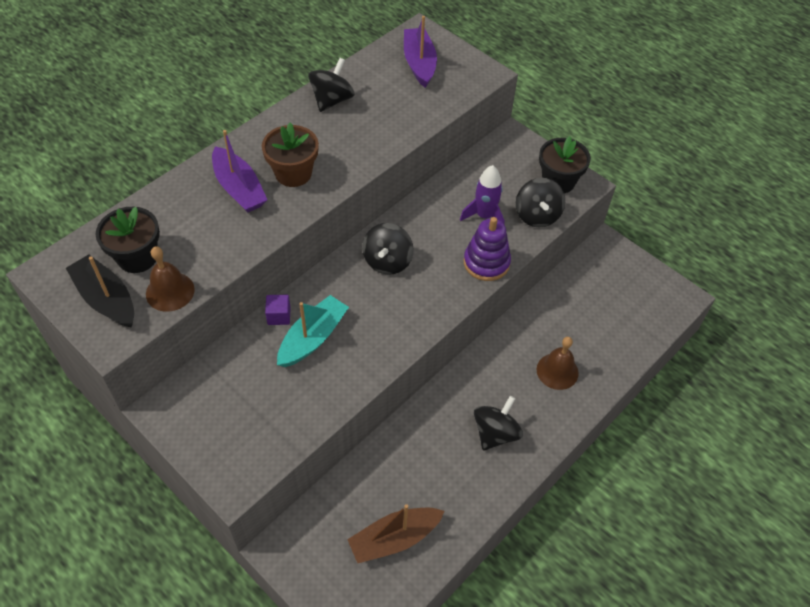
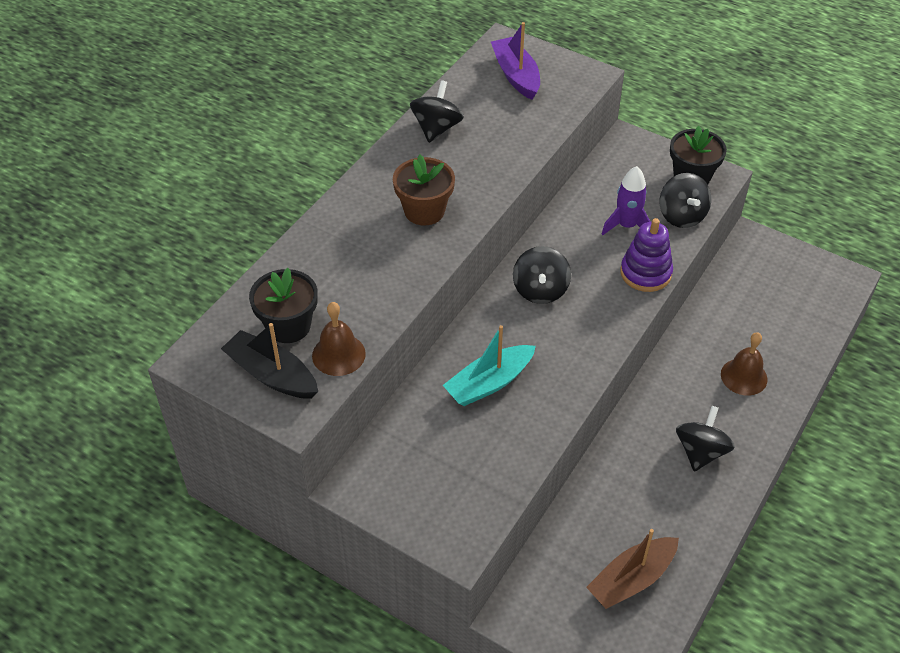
camera: 10 degrees left, 5 degrees down
purple boat [212,130,267,213] -> none
purple cube [265,295,291,325] -> none
turquoise boat [277,295,349,367] -> turquoise boat turned 150 degrees counterclockwise [443,325,536,406]

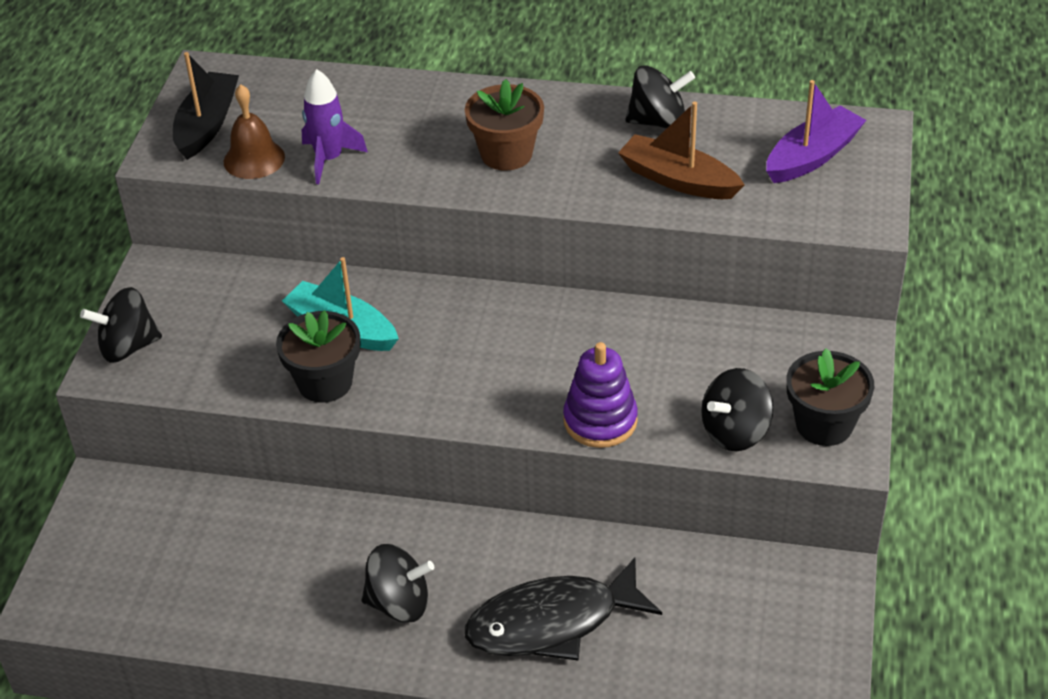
camera: 70 degrees right, 5 degrees down
black flower pot [249,268,318,343] -> black flower pot moved to [276,310,360,403]
black spinning top [513,246,571,304] -> black spinning top moved to [80,287,162,363]
brown boat [586,529,679,609] -> brown boat moved to [618,102,745,199]
purple rocket [602,166,651,235] -> purple rocket moved to [301,69,368,184]
brown bell [721,332,768,395] -> black fish [465,557,662,660]

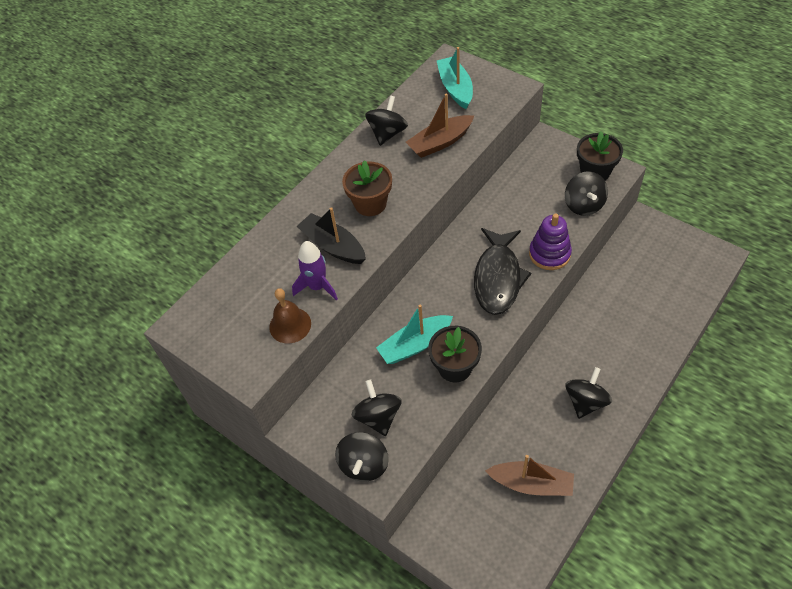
camera: 60 degrees left, 10 degrees up
black boat [173,52,239,160] -> black boat moved to [297,207,366,264]
black fish [465,557,662,660] -> black fish moved to [474,228,531,315]
purple boat [766,80,866,183] -> turquoise boat [437,47,473,109]
none -> black spinning top [352,379,402,436]
none -> brown boat [485,455,574,496]

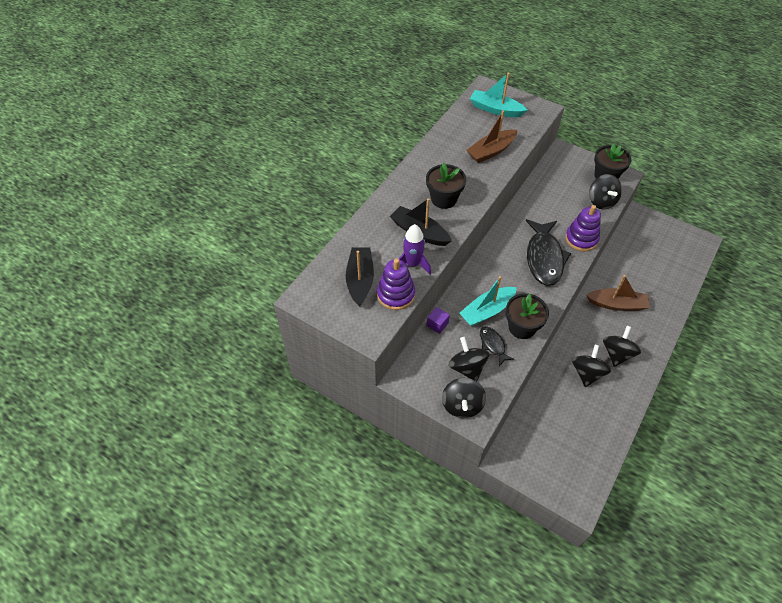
camera: 10 degrees left, 0 degrees up
brown bell [269,288,311,343] -> purple stacking toy [377,259,415,310]
brown flower pot [342,160,392,216] -> black flower pot [426,163,466,209]
black spinning top [365,96,408,146] -> black spinning top moved to [572,344,611,387]
turquoise boat [437,47,473,109] -> turquoise boat turned 45 degrees counterclockwise [470,73,527,117]
brown boat [485,455,574,496] -> brown boat moved to [586,275,650,311]
none -> black boat [346,247,374,306]
none -> purple cube [427,307,450,334]
none -> black fish [480,326,514,366]

